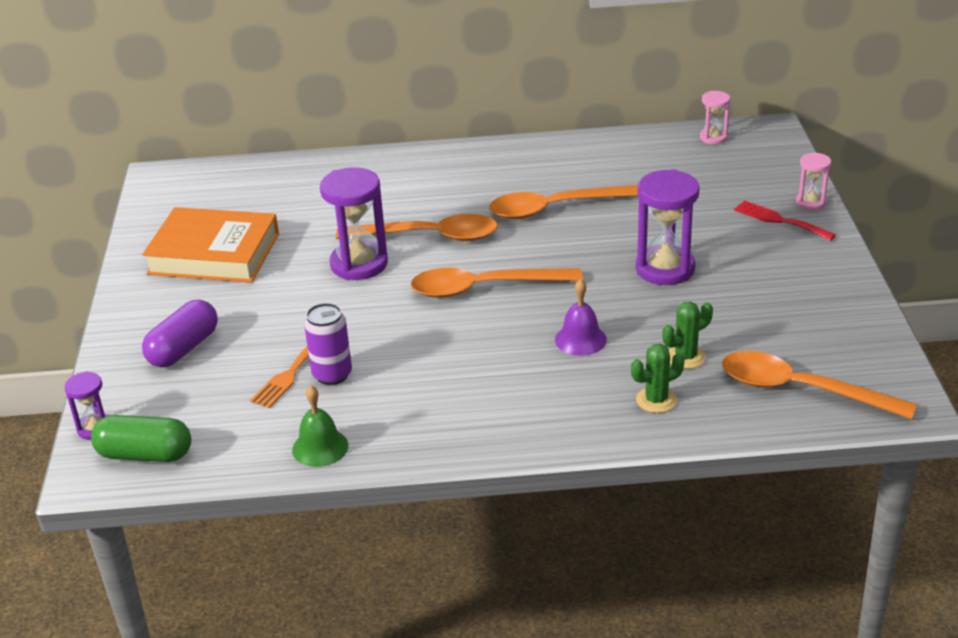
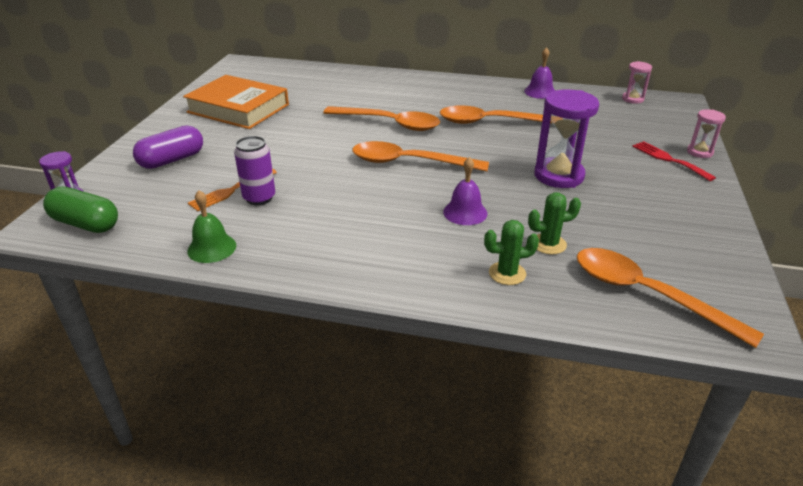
camera: 15 degrees right, 0 degrees up
purple hourglass [320,167,388,280] -> none
none -> purple bell [524,47,555,99]

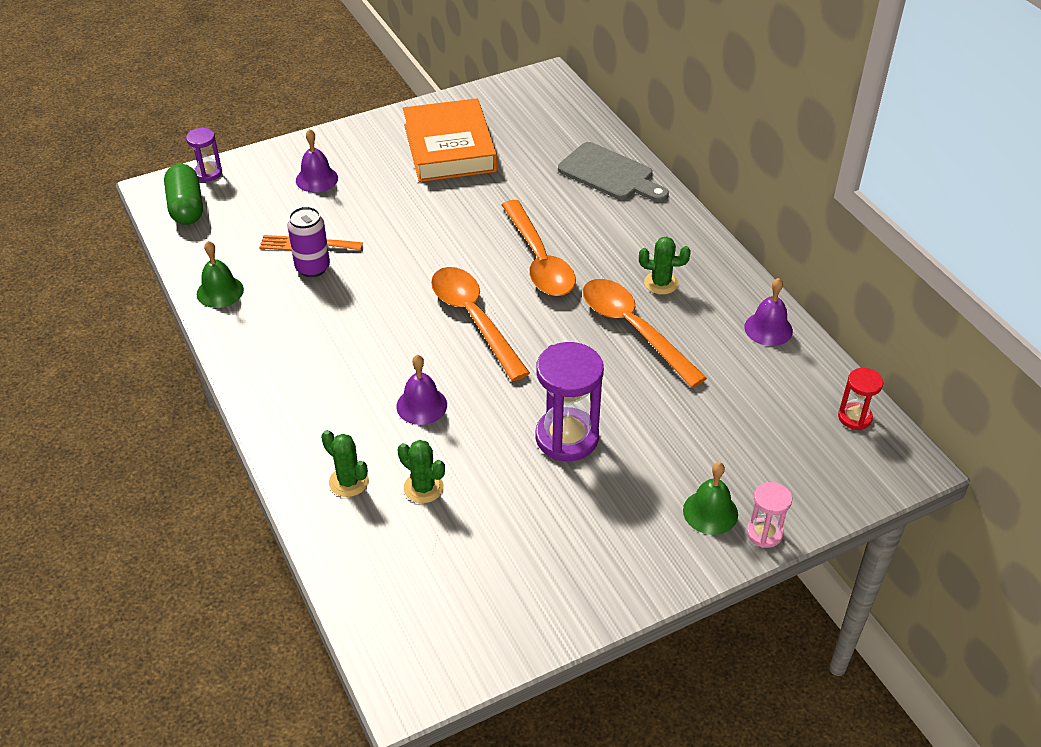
camera: 50 degrees right, 10 degrees up
purple capsule [133,125,203,169] -> purple bell [296,129,338,193]
orange spoon [577,248,764,348] -> none
pink hourglass [622,61,652,104] -> red hourglass [838,368,883,430]
red fork [632,141,716,181] -> green bell [683,462,738,535]
none -> grey cutting board [558,142,669,202]
none -> green cactus [639,236,691,295]

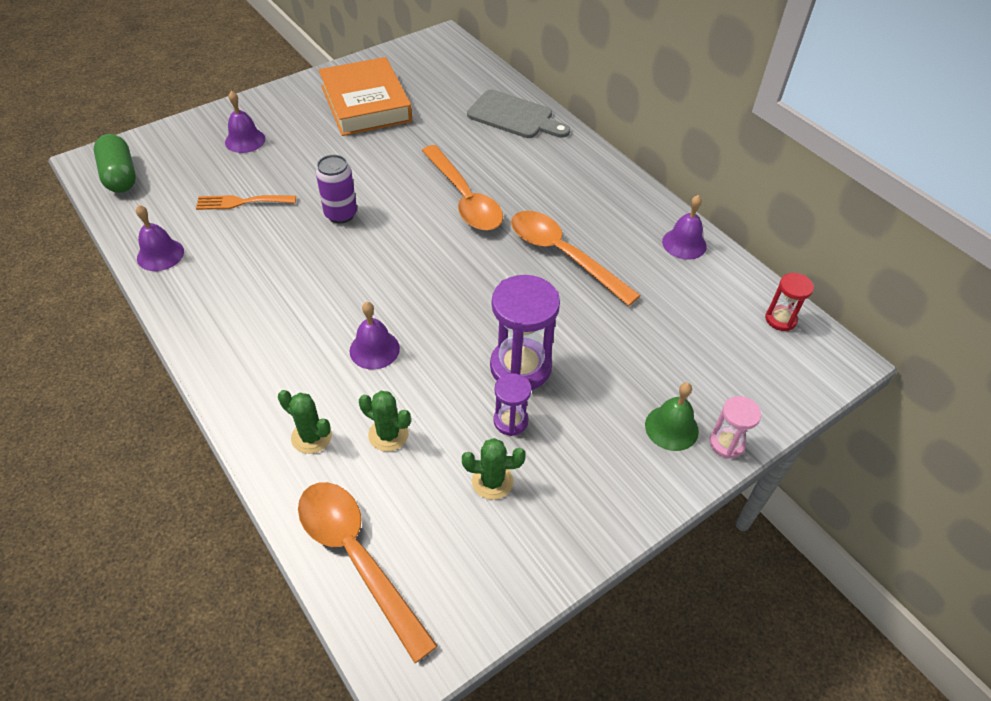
camera: 10 degrees left, 5 degrees up
purple hourglass [186,128,222,182] -> purple hourglass moved to [493,373,531,436]
green bell [197,241,244,308] -> purple bell [136,205,184,271]
purple can [287,207,330,277] -> purple can moved to [316,155,357,223]
orange spoon [431,267,530,381] -> orange spoon moved to [298,482,438,663]
green cactus [639,236,691,295] -> green cactus moved to [462,438,526,500]

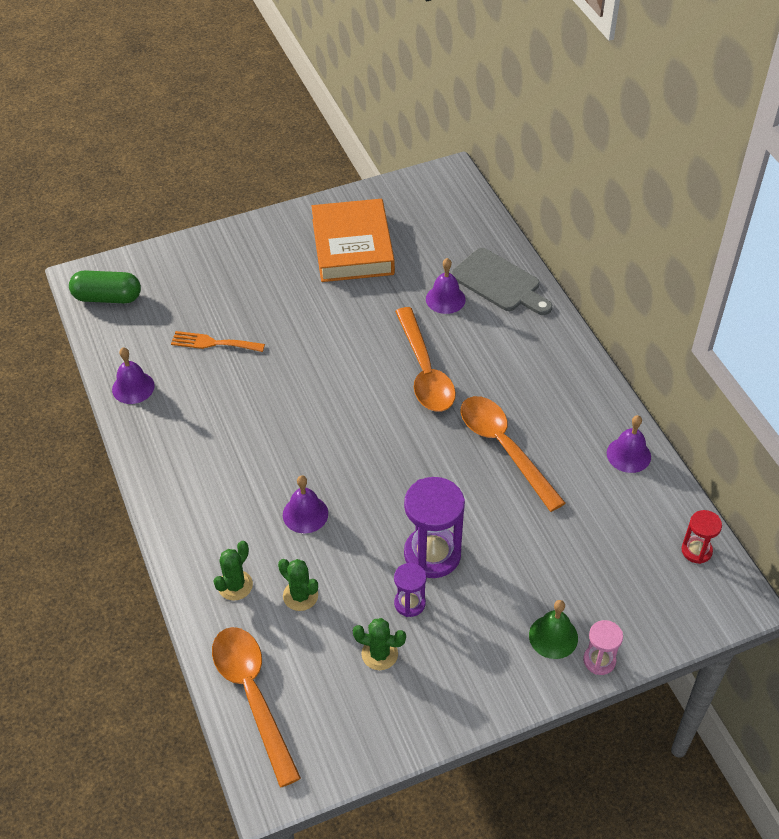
camera: 15 degrees right, 0 degrees up
green capsule [94,134,136,193] -> green capsule turned 75 degrees counterclockwise [69,270,141,303]
purple bell [225,91,265,153] -> purple bell moved to [426,258,466,314]
green cactus [278,390,332,454] -> green cactus turned 75 degrees clockwise [213,541,253,601]
purple can [316,155,357,223] -> none

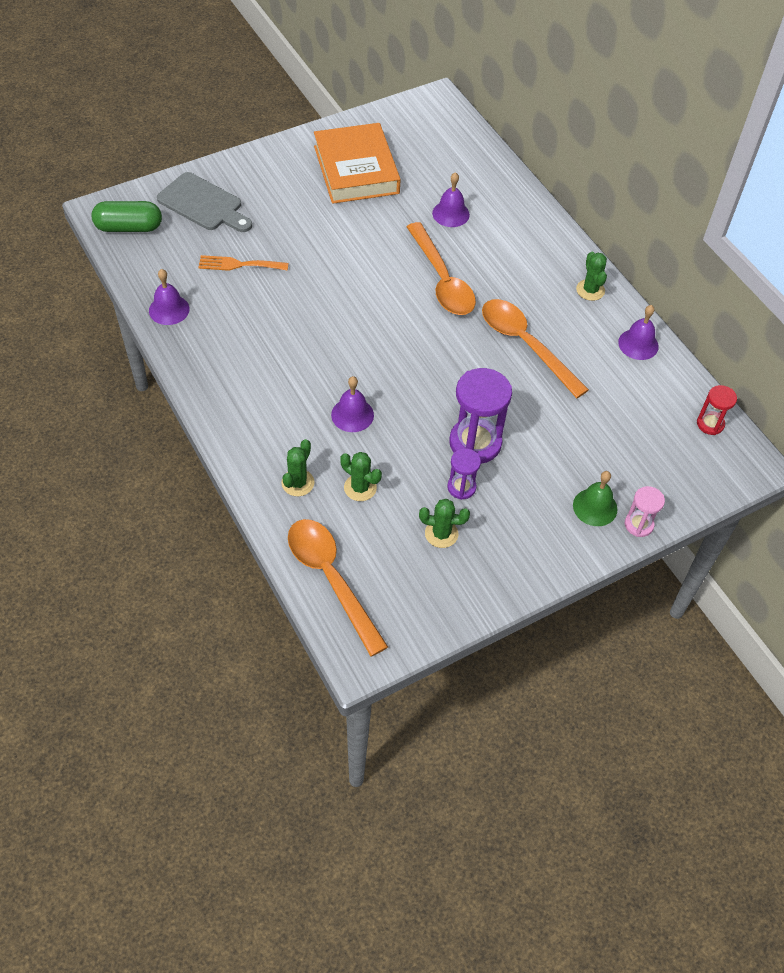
camera: 10 degrees left, 5 degrees up
grey cutting board [451,248,552,315] -> grey cutting board moved to [157,172,252,232]
none -> green cactus [576,252,607,301]

